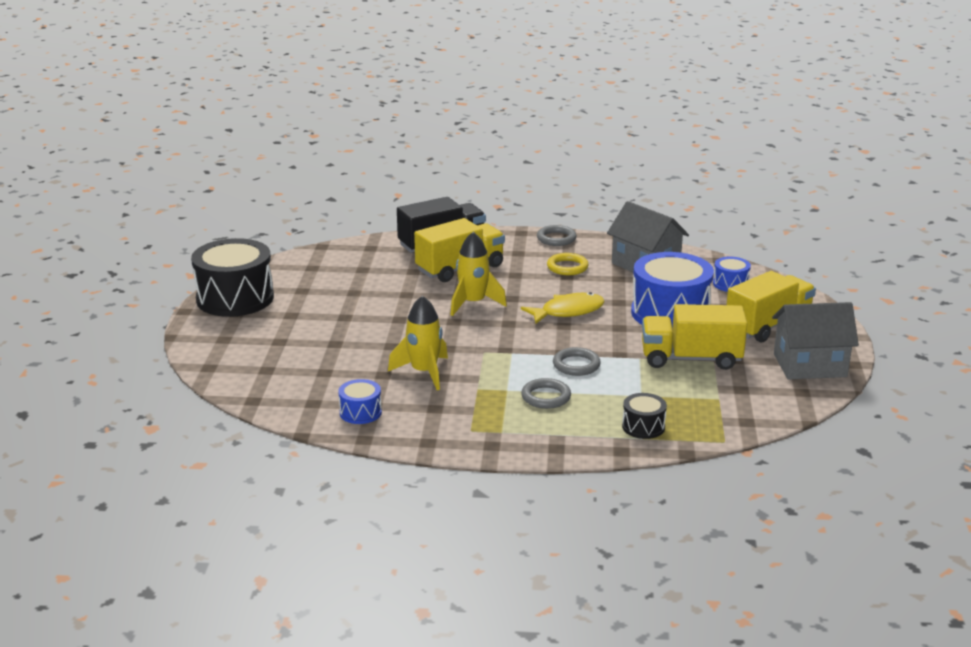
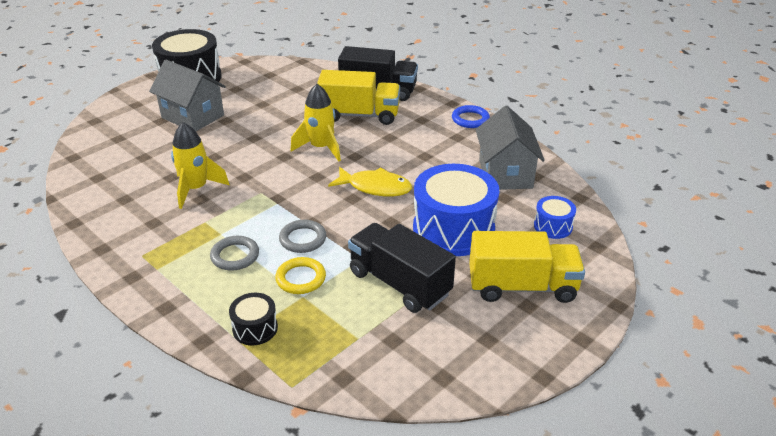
camera: 40 degrees right, 10 degrees up
blue drum [338,379,382,424] -> none
grey ring [537,225,577,246] -> blue ring [452,105,490,128]
yellow ring [547,253,589,275] -> yellow ring moved to [275,257,326,294]
yellow truck [642,304,747,370] -> black truck [348,223,456,313]
grey house [772,302,859,379] -> grey house moved to [149,60,226,131]

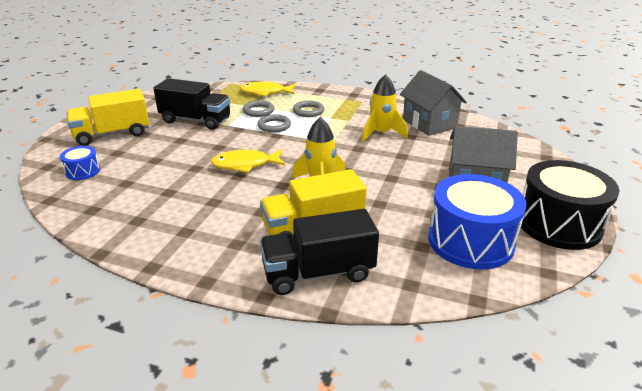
camera: 155 degrees right, 5 degrees down
black drum [229,293,278,346] -> yellow fish [240,81,296,97]
yellow ring [275,257,326,294] -> grey ring [243,100,274,117]
blue drum [413,164,499,256] -> blue drum moved to [428,174,527,270]
blue ring [452,105,490,128] -> none
grey house [476,106,545,190] -> grey house moved to [400,70,467,136]

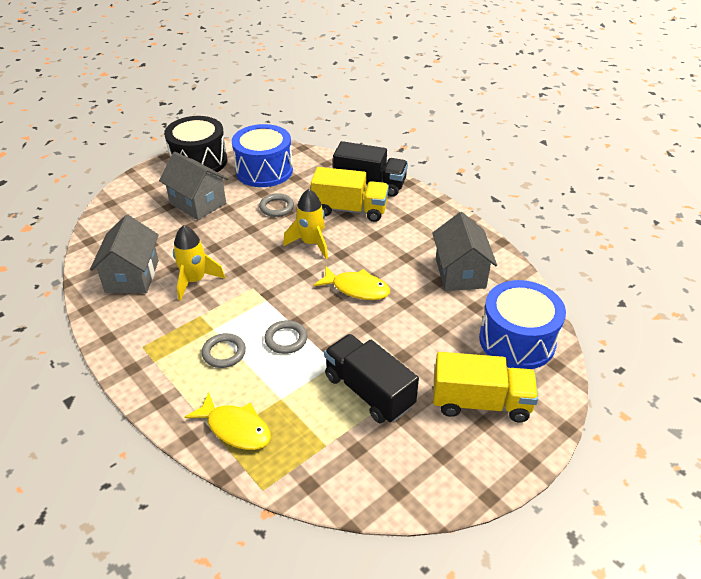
camera: 150 degrees left, 10 degrees up
blue drum [60,146,100,180] -> blue drum [479,280,566,369], size x2.13
grey ring [243,100,274,117] -> grey ring moved to [259,193,294,217]
none -> grey house [433,212,497,291]

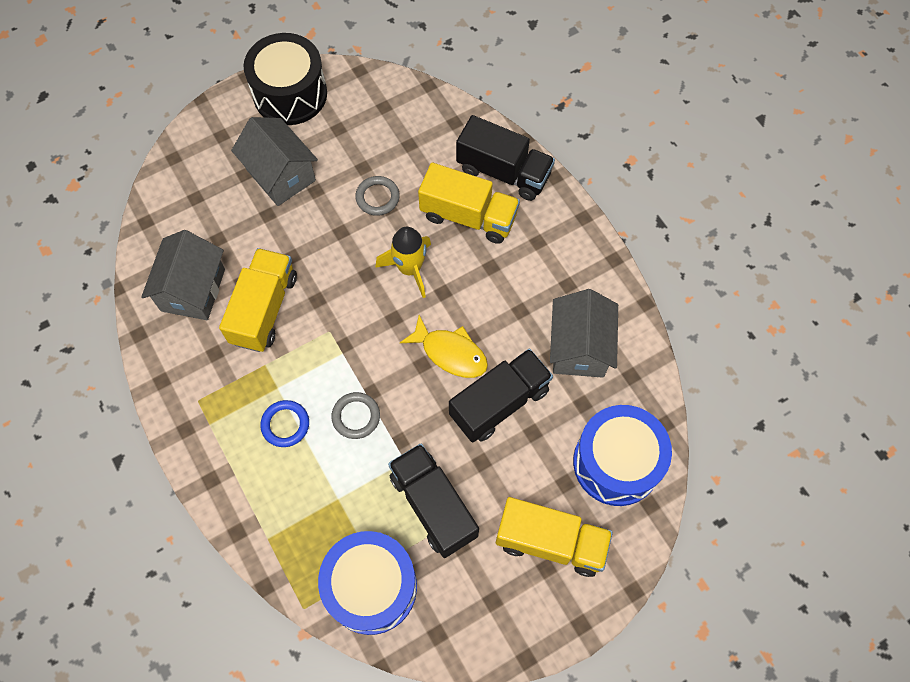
camera: 10 degrees right, 25 degrees up
yellow rocket [173,225,225,301] -> yellow truck [219,248,297,352]
yellow fish [184,392,271,450] -> none
grey ring [202,333,246,368] -> blue ring [260,400,309,447]
blue drum [232,124,293,187] -> blue drum moved to [318,531,417,635]
none -> black truck [449,349,553,443]

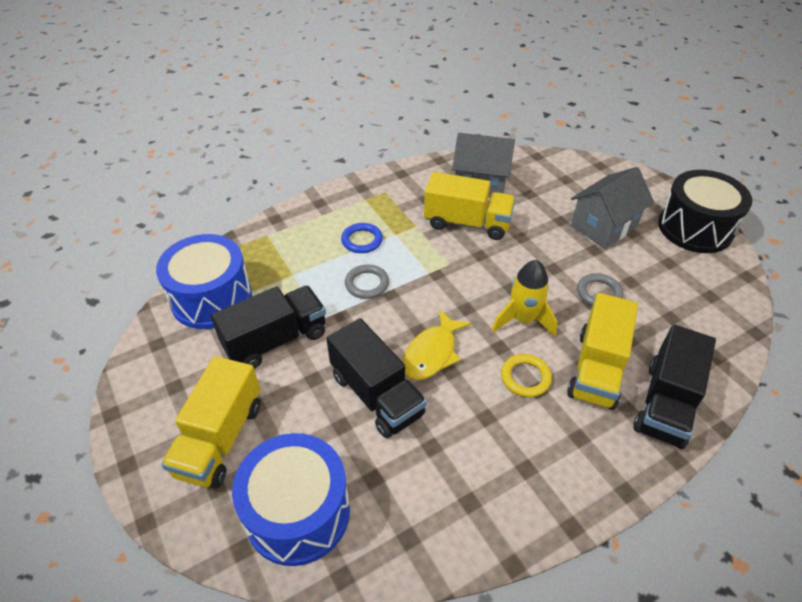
camera: 90 degrees right, 20 degrees down
grey house [550,289,618,378] -> none
none -> yellow ring [501,354,552,397]

